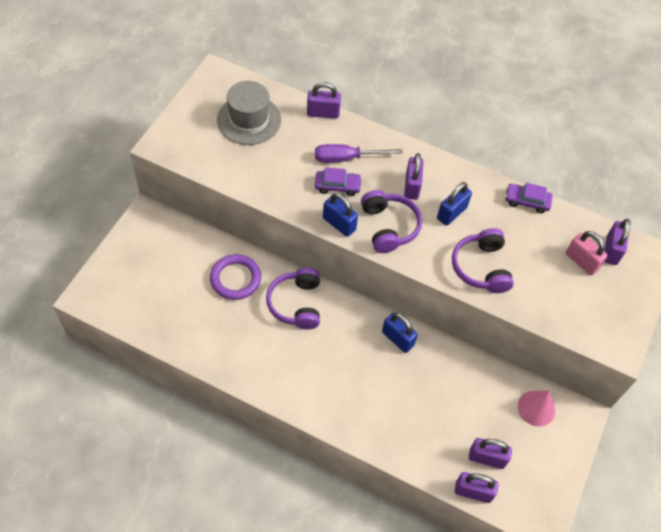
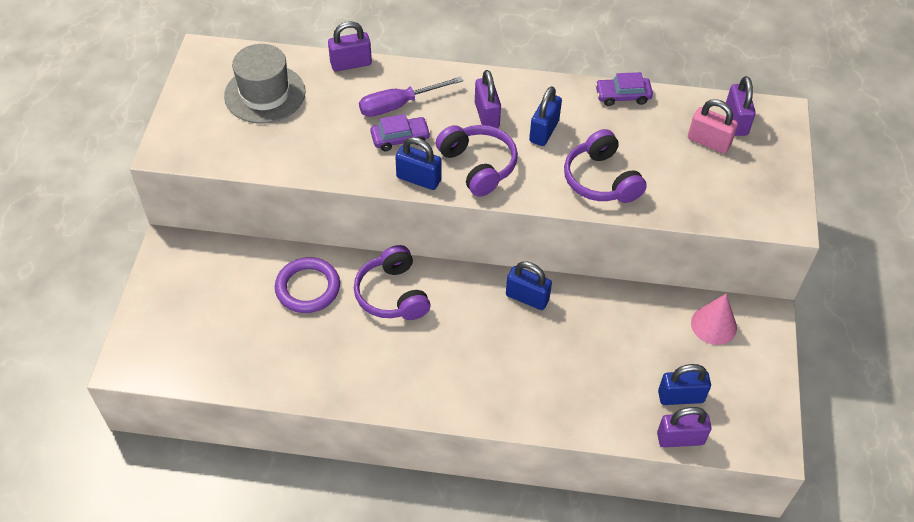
camera: 15 degrees left, 5 degrees down
purple padlock [469,438,512,469] -> blue padlock [658,364,711,405]

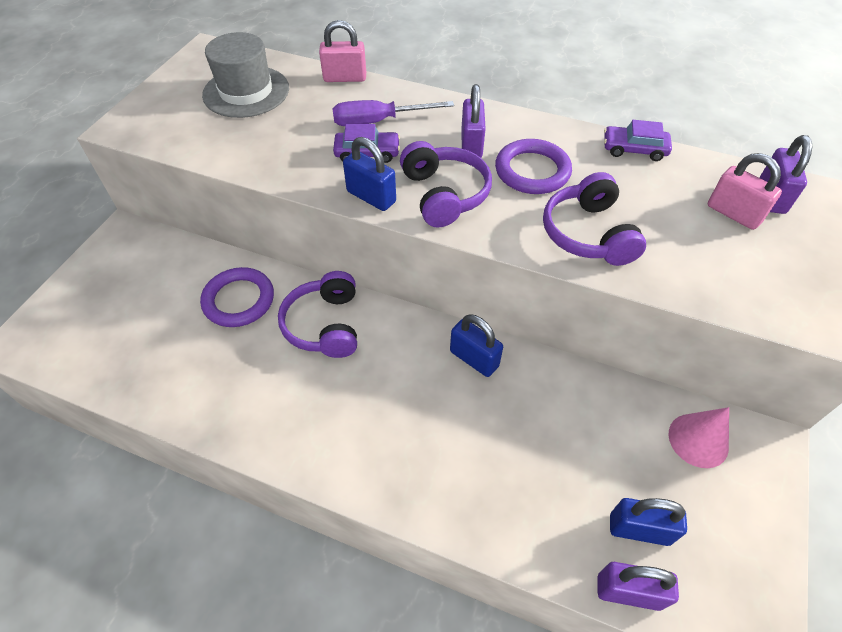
camera: 15 degrees right, 0 degrees up
purple padlock [328,21,372,71] -> pink padlock [319,20,366,82]
blue padlock [529,86,562,146] -> purple ring [495,139,572,194]

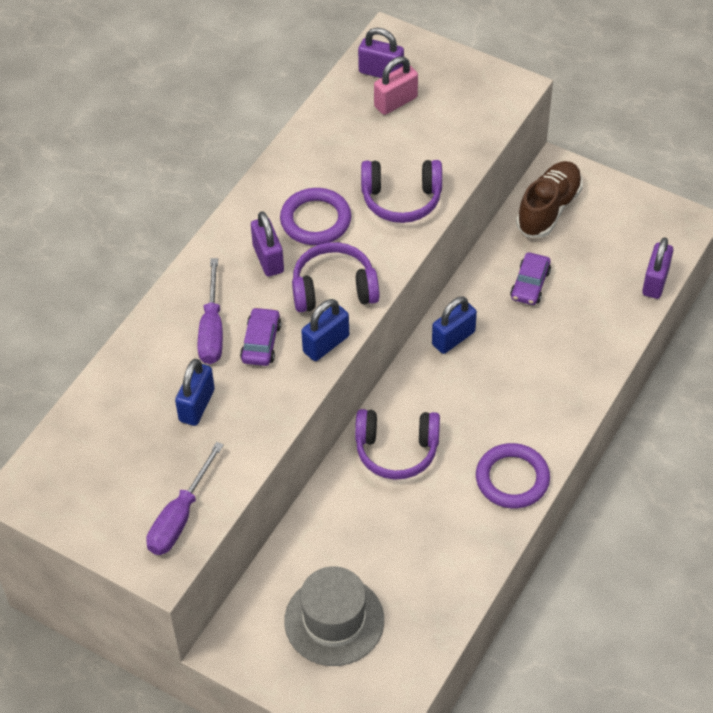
camera: 80 degrees left, 0 degrees up
purple ring [200,267,274,327] -> purple ring moved to [476,443,550,509]
grey hat [202,32,289,118] -> grey hat moved to [284,566,384,666]
pink padlock [319,20,366,82] -> none
purple padlock [461,84,486,158] -> purple padlock turned 60 degrees clockwise [251,211,284,277]
purple car [604,120,672,161] -> purple car moved to [510,252,551,305]
blue padlock [610,498,687,546] -> blue padlock moved to [175,359,215,426]
pink cone [669,407,729,468] -> brown shoe [516,161,583,238]
none -> purple screwdriver [146,442,224,555]

